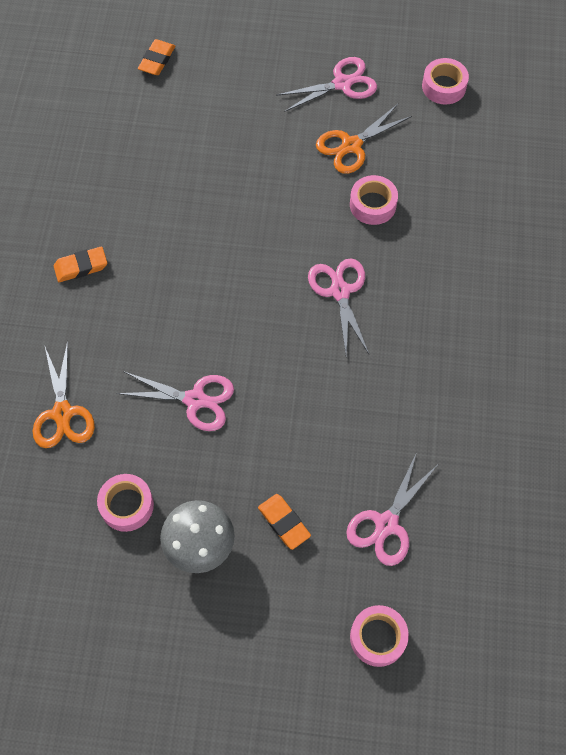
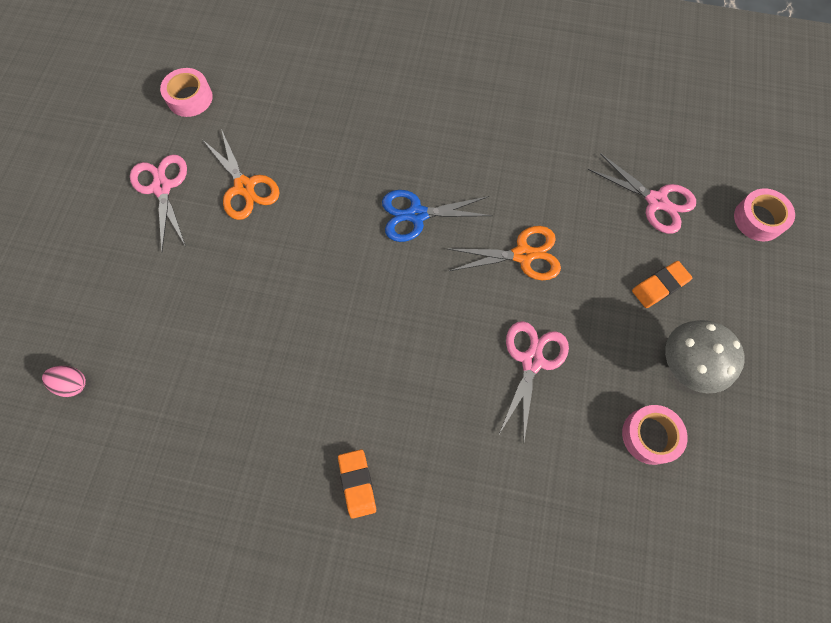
camera: 85 degrees left, 5 degrees up
orange scissors [33,340,95,448] -> orange scissors moved to [448,226,561,280]
orange eraser [138,39,175,75] -> pink egg [42,366,86,397]
pink scissors [308,258,369,355] -> blue scissors [382,190,493,242]
pink tape [350,175,398,225] -> none

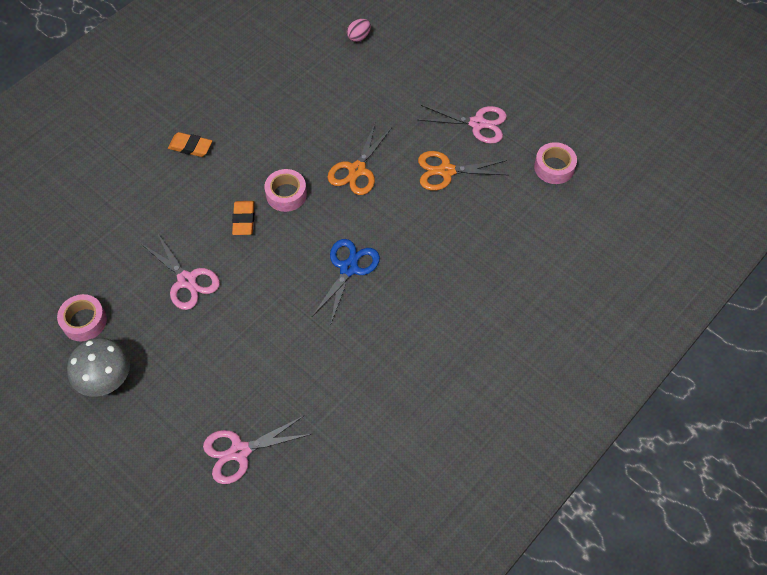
camera: 120 degrees right, 10 degrees down
orange scissors [448,226,561,280] -> orange scissors moved to [327,124,392,195]
orange eraser [632,261,692,308] -> orange eraser moved to [232,201,254,235]
pink tape [734,189,795,241] -> pink tape moved to [264,169,307,212]

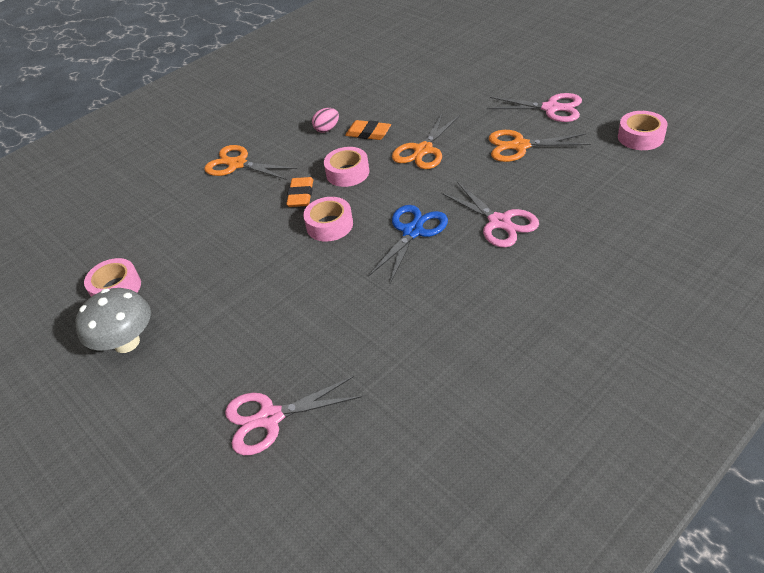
camera: 10 degrees right, 15 degrees down
pink scissors [141,234,220,310] -> pink scissors moved to [441,182,539,248]
orange eraser [168,132,212,157] -> orange eraser moved to [345,120,391,140]
pink egg [347,19,371,42] -> pink egg moved to [312,108,339,132]
none -> orange scissors [204,145,297,180]
none -> pink tape [303,197,353,242]

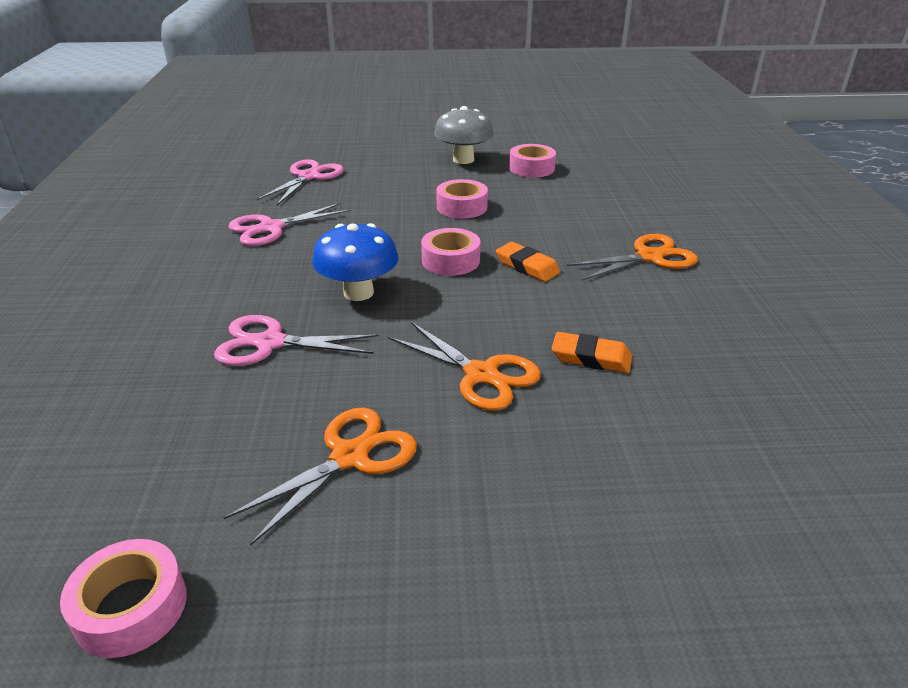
camera: 125 degrees right, 10 degrees down
pink egg [312,108,339,132] -> none
pink tape [324,147,369,187] -> pink tape moved to [436,179,488,219]
orange eraser [345,120,391,140] -> orange eraser turned 45 degrees clockwise [552,332,632,373]
blue scissors [368,205,448,284] -> blue mushroom [312,223,398,301]
orange scissors [392,113,460,169] -> orange scissors turned 150 degrees clockwise [388,322,541,411]
pink scissors [487,93,582,122] -> pink scissors moved to [228,203,351,246]

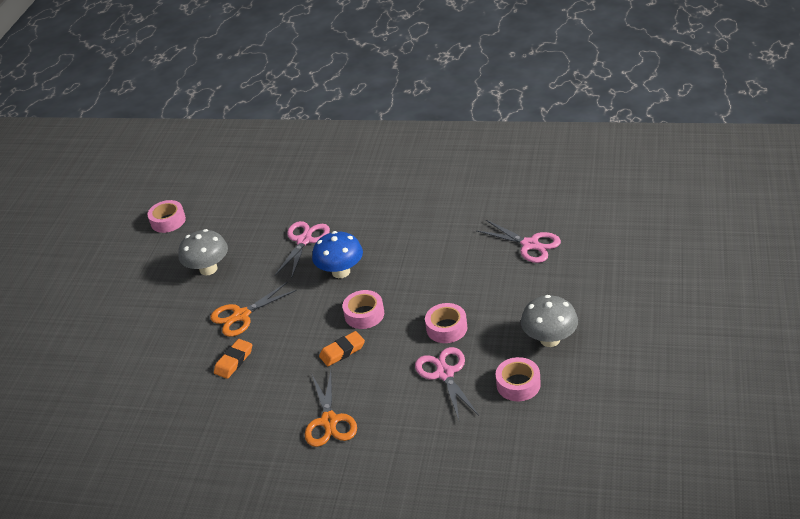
camera: 110 degrees right, 5 degrees up
orange scissors [224,407,417,546] -> grey mushroom [178,229,228,275]
pink scissors [228,203,351,246] -> pink scissors moved to [415,347,479,420]

